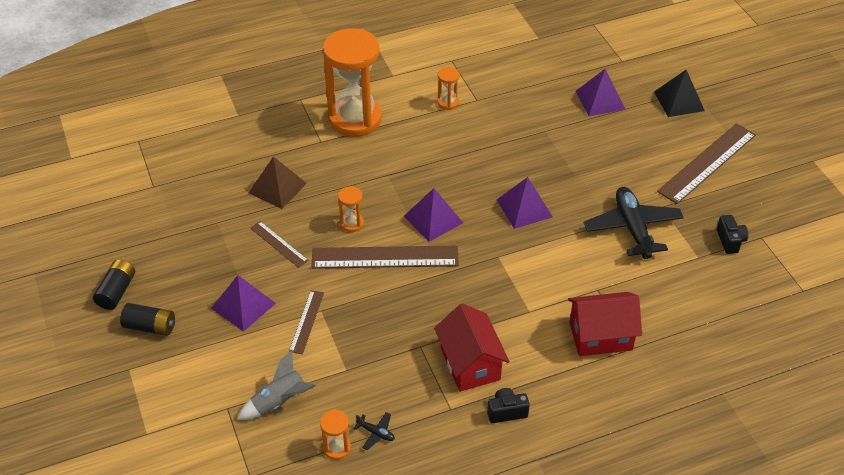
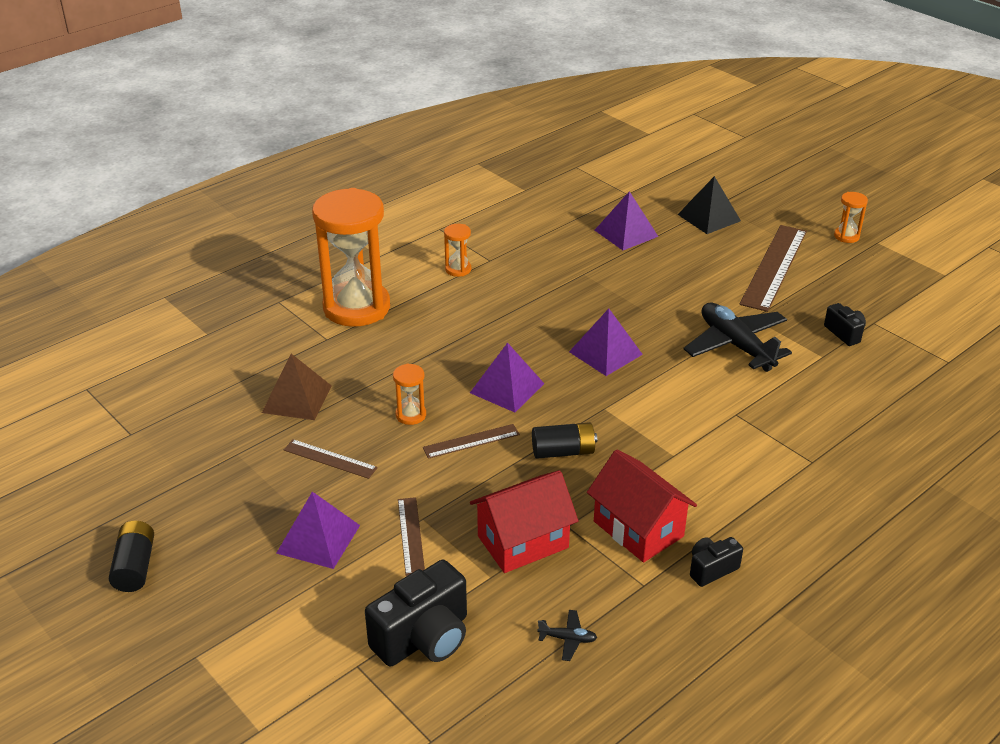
camera: 20 degrees left, 10 degrees down
black battery [120,303,175,336] -> black battery moved to [532,422,597,459]
grey rocket [237,350,316,420] -> black camera [365,560,467,667]
brown ruler [311,246,459,269] -> brown ruler [423,424,520,459], size x0.52
orange hourglass [320,409,351,460] -> orange hourglass moved to [834,192,868,243]
red house [568,292,642,356] -> red house moved to [470,470,578,573]

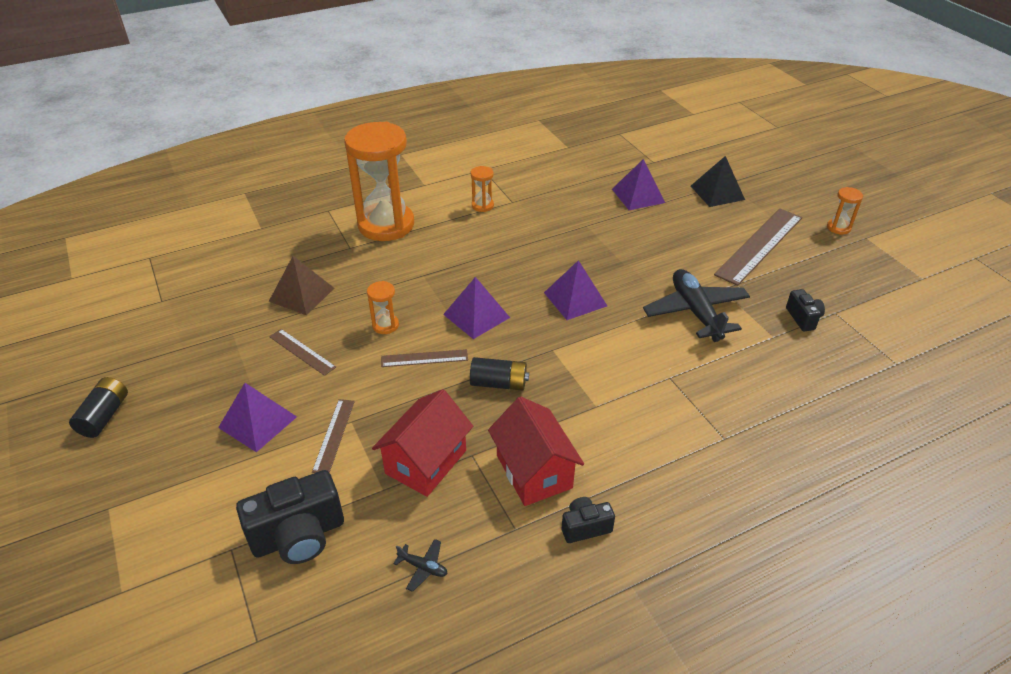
camera: 15 degrees right, 5 degrees up
red house [470,470,578,573] -> red house turned 45 degrees counterclockwise [372,389,473,497]

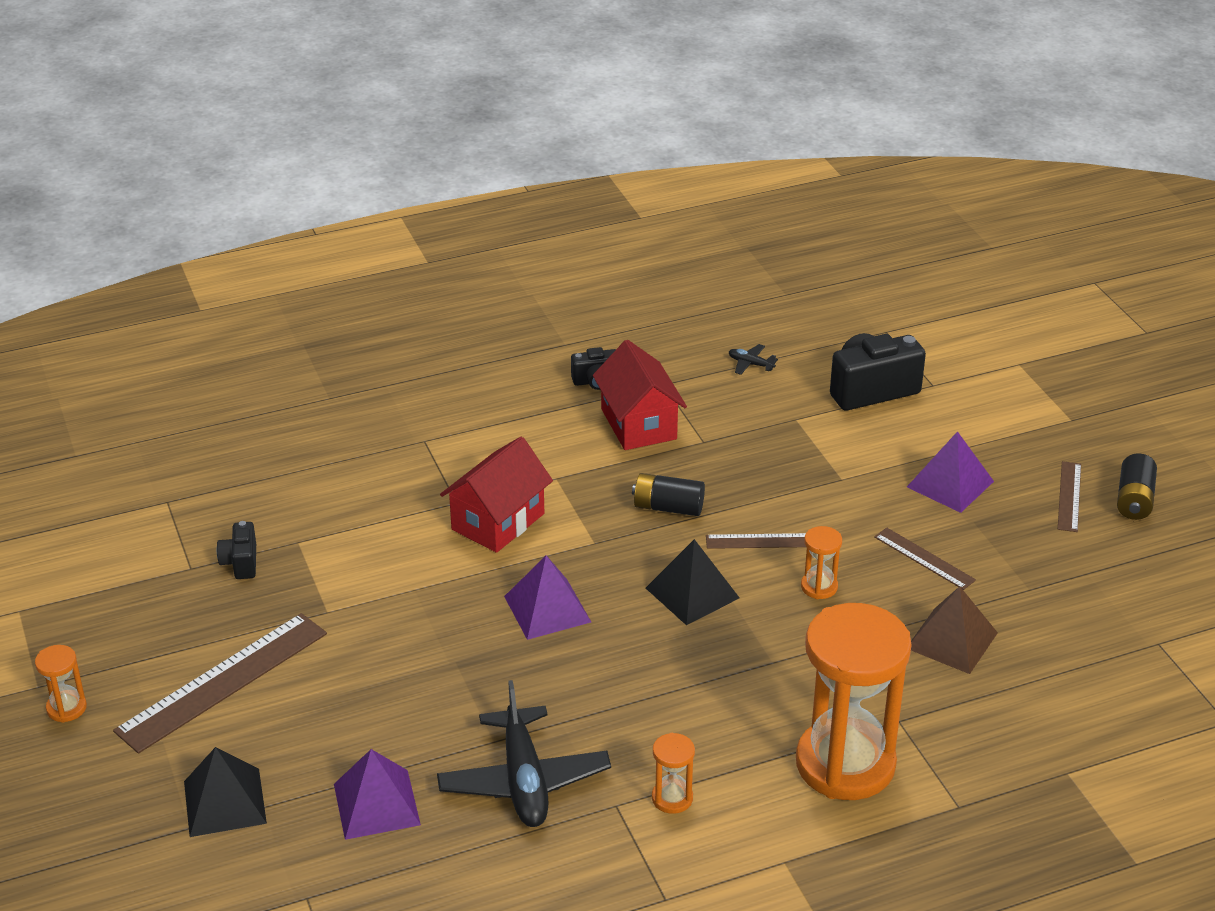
camera: 175 degrees left, 5 degrees down
brown ruler [312,399,355,473] -> brown ruler moved to [1058,461,1081,532]
red house [372,389,473,497] -> red house moved to [440,436,553,553]
purple pyramid [443,277,510,339] -> black pyramid [646,539,739,625]
black plane [643,269,750,342] -> black plane moved to [437,680,611,827]

